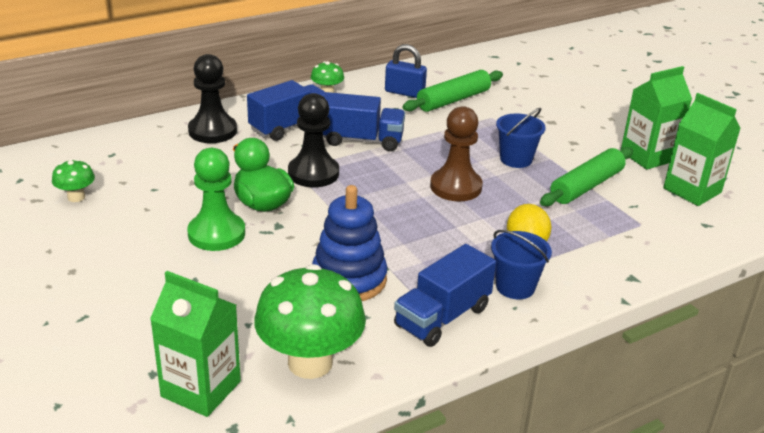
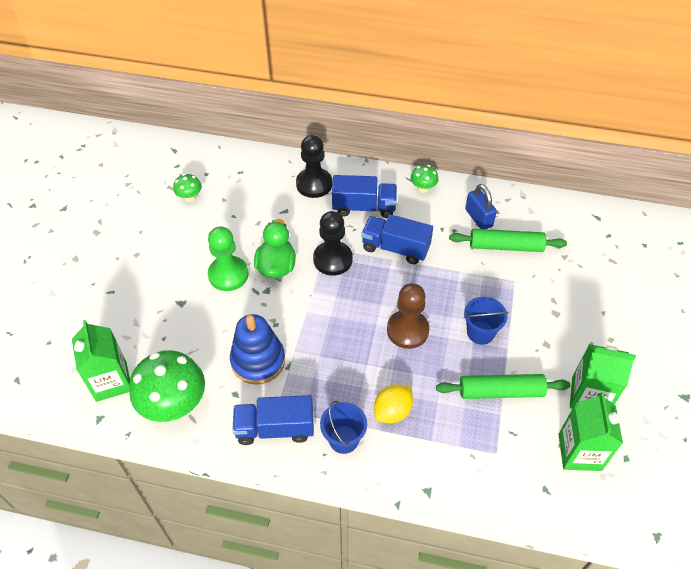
camera: 45 degrees right, 20 degrees up
blue truck [323,92,405,151] -> blue truck turned 150 degrees clockwise [361,214,433,264]

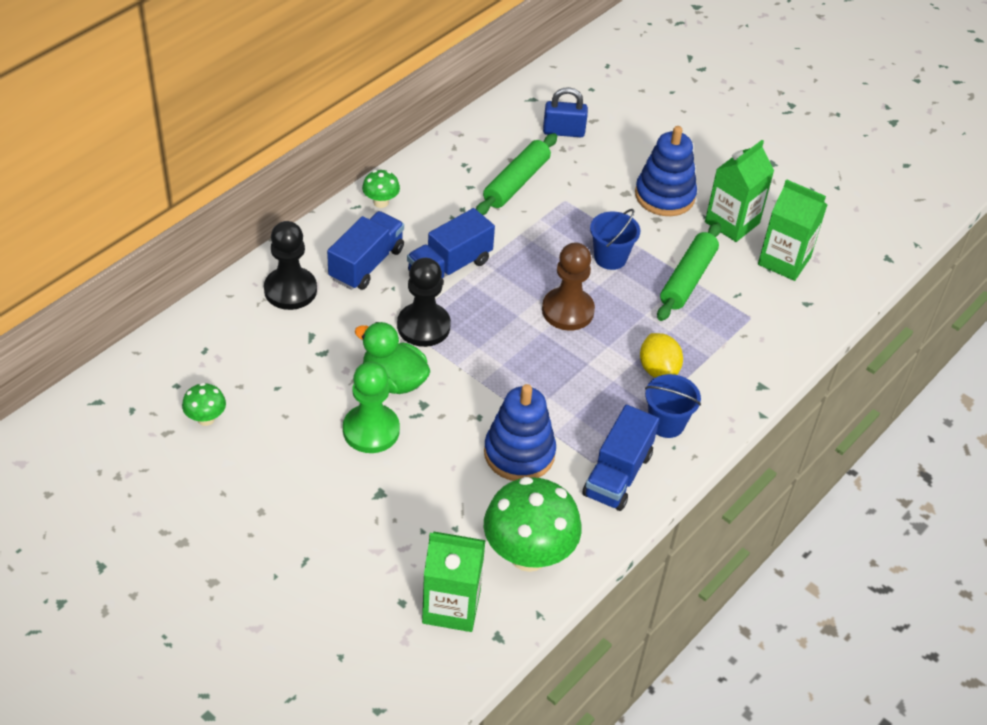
camera: 65 degrees left, 5 degrees down
blue padlock [465,184,497,229] -> blue padlock moved to [543,87,588,137]
none -> blue stacking toy [635,126,697,216]

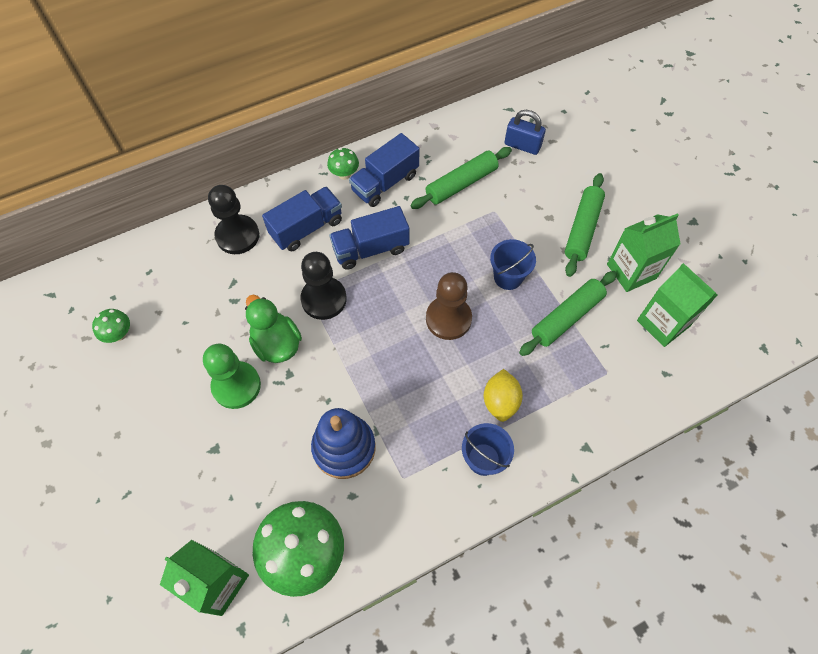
camera: 25 degrees right, 15 degrees up
blue truck [583,405,659,511] -> blue truck moved to [349,133,420,207]
blue stacking toy [635,126,697,216] -> green rolling pin [565,173,605,277]

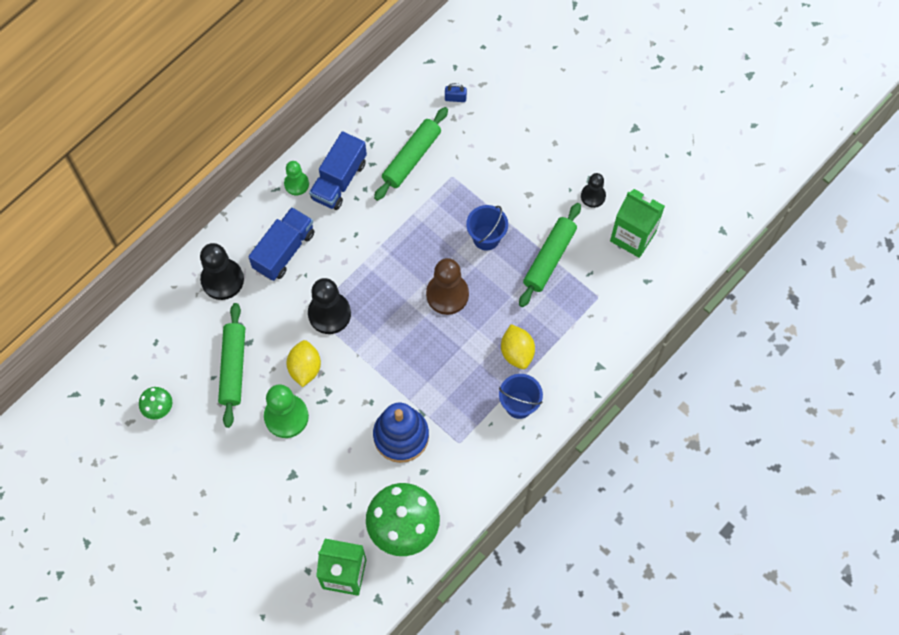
camera: 20 degrees left, 5 degrees up
green duck [245,294,302,363] -> yellow lemon [286,340,321,387]
green mushroom [327,148,359,180] -> green pawn [284,161,309,195]
blue truck [329,206,409,270] -> none
blue padlock [505,110,546,155] -> blue padlock [445,83,467,102], size x0.60
green rolling pin [565,173,605,277] -> green rolling pin moved to [218,303,245,428]
green carton [607,213,680,292] -> black pawn [581,173,606,208]

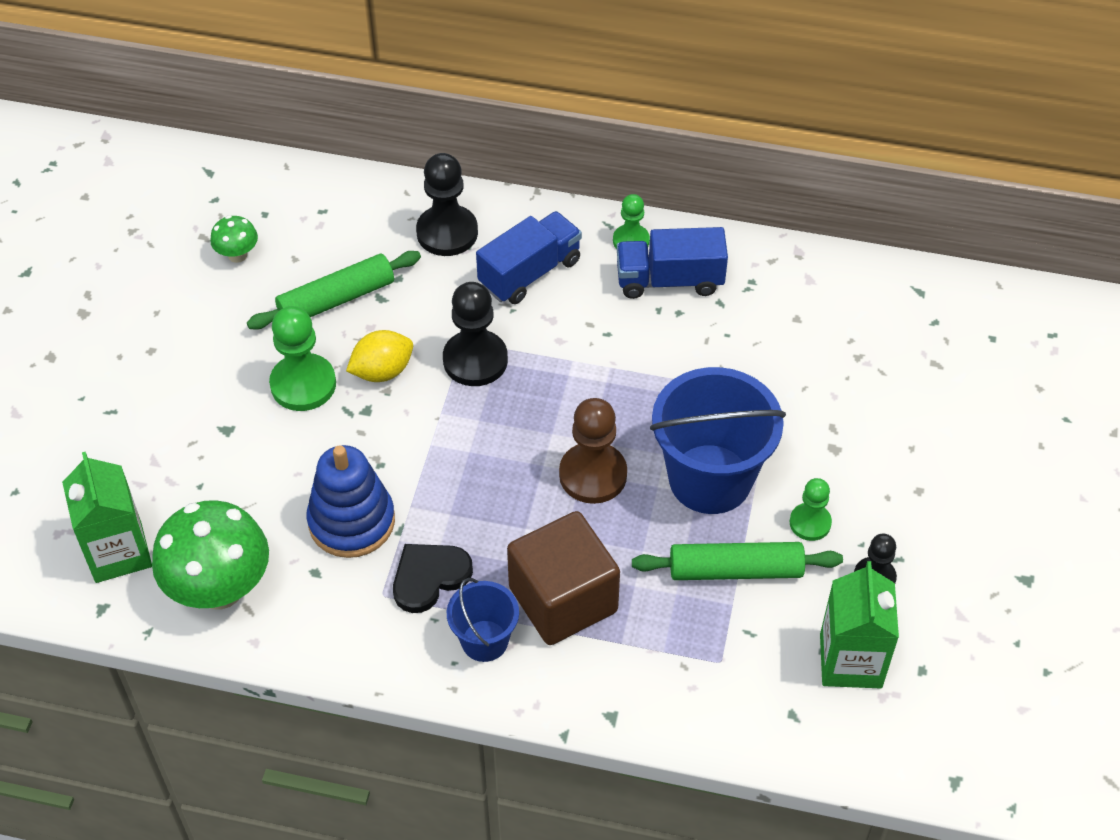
camera: 60 degrees right, 15 degrees down
blue truck [248,207,315,281] -> blue truck turned 45 degrees counterclockwise [476,211,582,304]
green rolling pin [374,107,448,201] -> none
blue padlock [445,83,467,102] -> none
blue bucket [466,205,508,251] -> blue bucket [650,367,786,514], size x1.88
yellow lemon [501,324,535,369] -> brown cube [507,511,620,645]
none -> black heart [393,544,473,613]
none -> green pawn [790,478,832,541]

